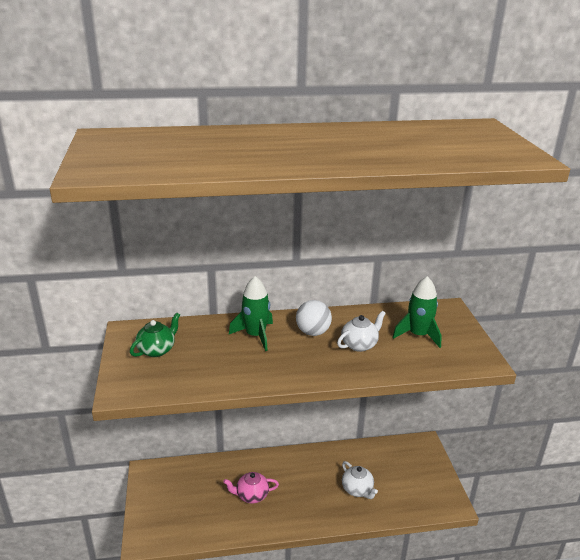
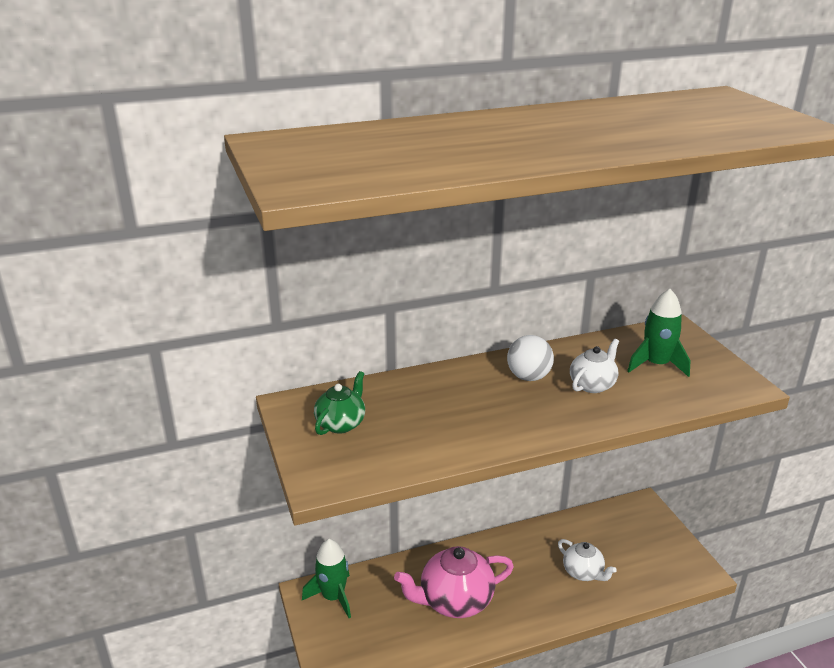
camera: 10 degrees left, 0 degrees up
pink teapot [223,472,279,504] -> pink teapot [394,546,514,618], size x1.73
green rocket [229,276,273,351] -> green rocket moved to [302,539,351,618]

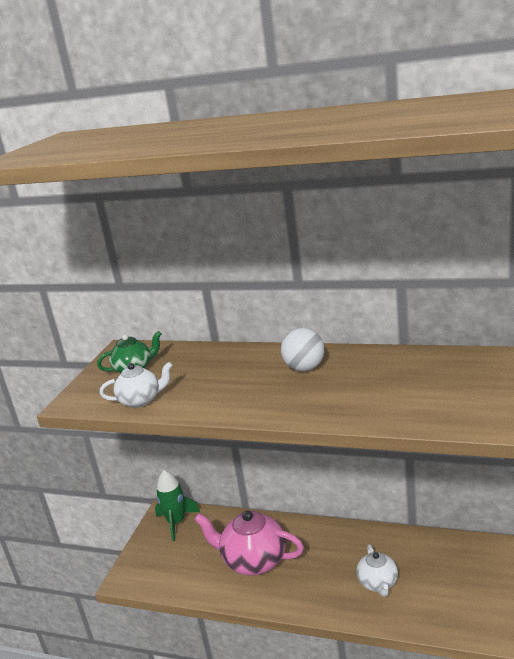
camera: 40 degrees right, 5 degrees down
white teapot [570,339,619,393] -> white teapot moved to [100,362,173,408]
green rocket [627,289,691,377] -> none

